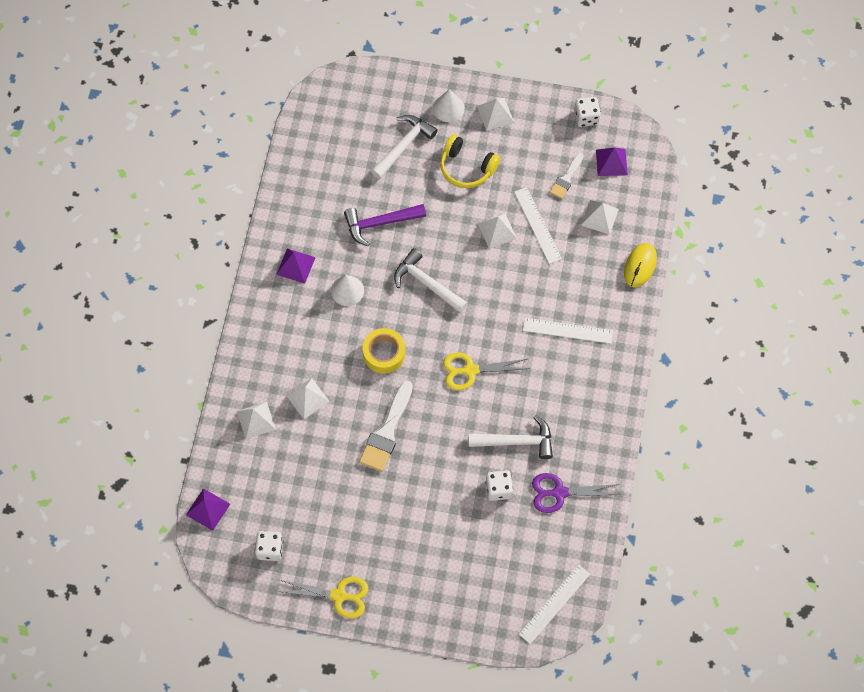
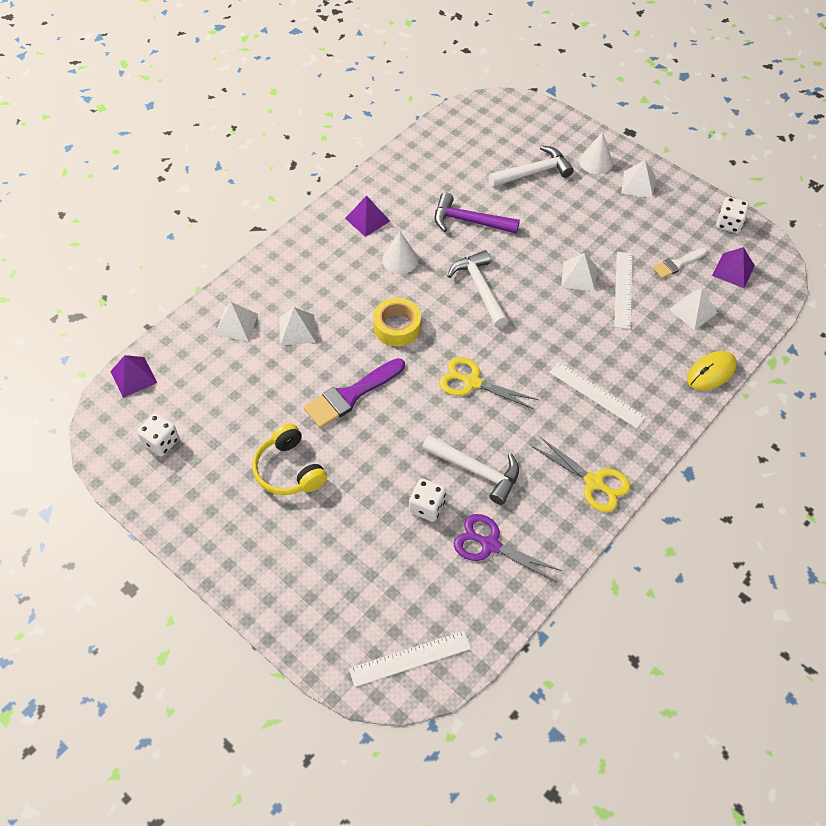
camera: 30 degrees right, 10 degrees down
yellow scissors [278,577,369,619] -> yellow scissors moved to [532,437,631,512]
white brush [359,381,413,472] -> purple brush [304,358,405,428]
yellow headphones [440,134,500,188] -> yellow headphones moved to [252,423,327,495]

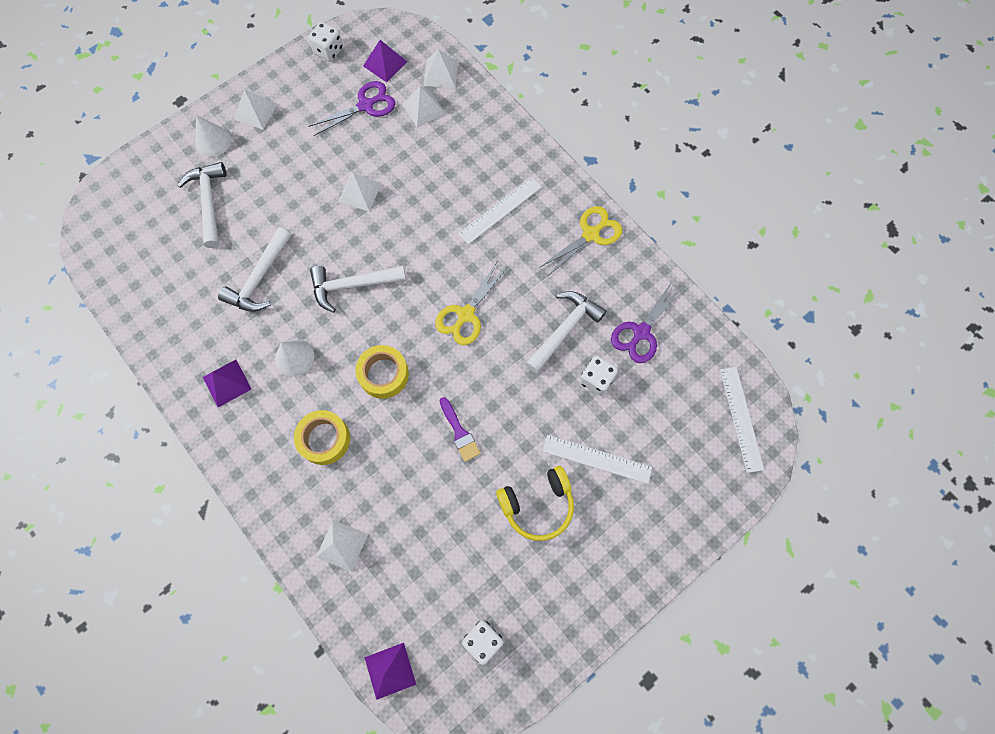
camera: 80 degrees left, 15 degrees up
white pyramid [279,307,316,345] -> white pyramid moved to [424,50,458,88]
purple brush [304,358,405,428] -> purple brush [440,397,481,462], size x0.59
purple hammer [434,192,520,234] -> white hammer [218,228,291,312]
white ruler [614,252,632,329] -> white ruler moved to [543,435,652,484]
white brush [653,248,707,278] -> purple scissors [309,81,395,136]
yellow mouse [687,351,737,390] -> none
none -> yellow tape [294,410,350,465]

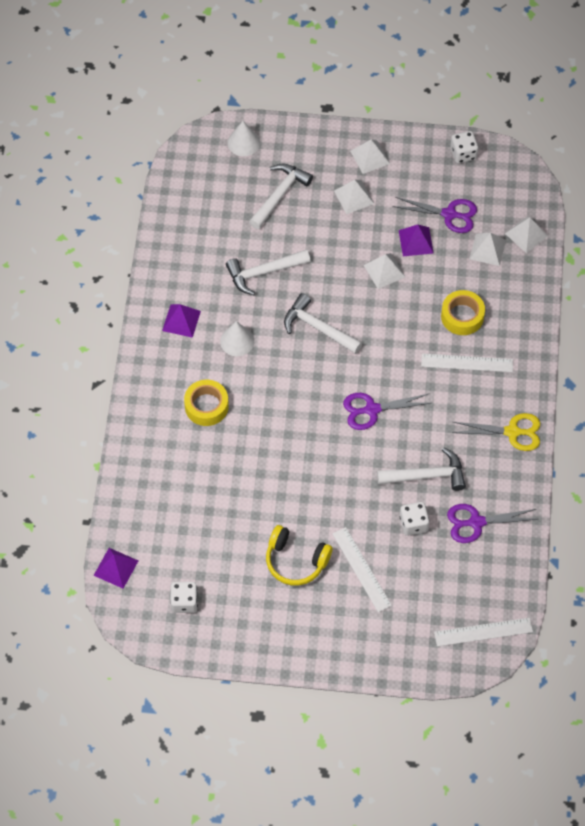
camera: 45 degrees right, 10 degrees down
white cone [195,115,231,157] -> white cone moved to [228,121,260,156]
white pyramid [316,520,368,572] -> white pyramid moved to [334,180,374,214]
yellow tape [355,345,409,399] -> yellow tape moved to [441,290,485,335]
purple pyramid [363,40,407,82] -> purple pyramid moved to [399,225,434,256]
yellow scissors [435,260,508,345] -> purple scissors [343,393,431,430]
purple brush [440,397,481,462] -> none
white ruler [720,367,764,473] -> white ruler turned 45 degrees clockwise [434,618,533,647]

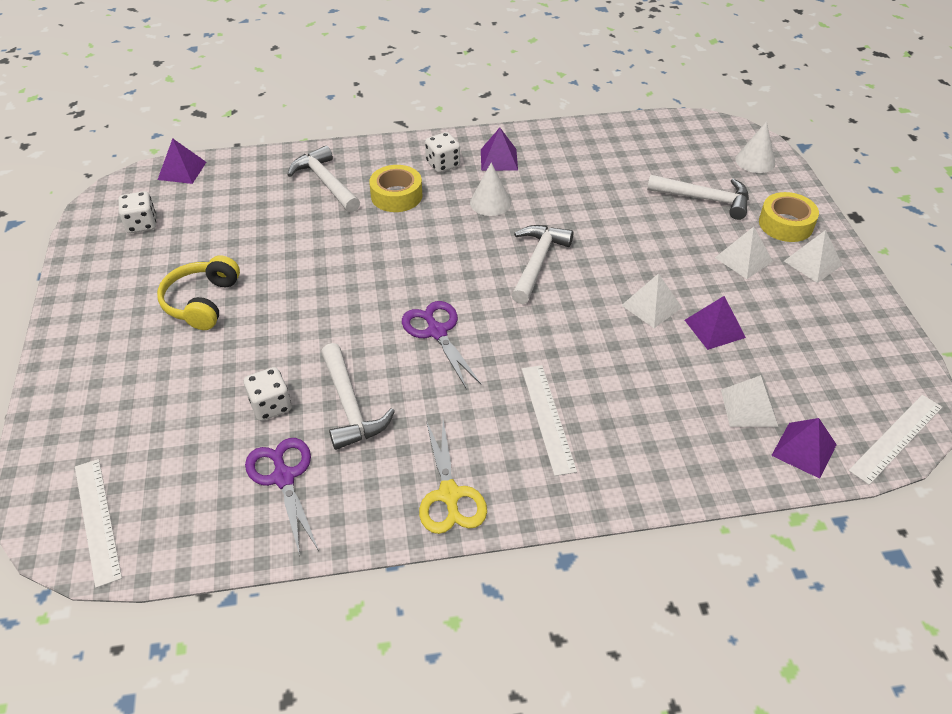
camera: 75 degrees right, 15 degrees down
white hammer [226,249,311,295] -> white hammer moved to [287,145,360,213]
white ruler [332,527,392,612] -> white ruler moved to [848,395,942,485]
purple scissors [393,197,477,233] -> none
yellow tape [441,290,485,335] -> yellow tape moved to [759,192,819,242]
white dice [450,131,478,163] -> white dice moved to [425,132,460,173]
white pyramid [505,217,548,253] -> purple pyramid [771,418,837,479]

